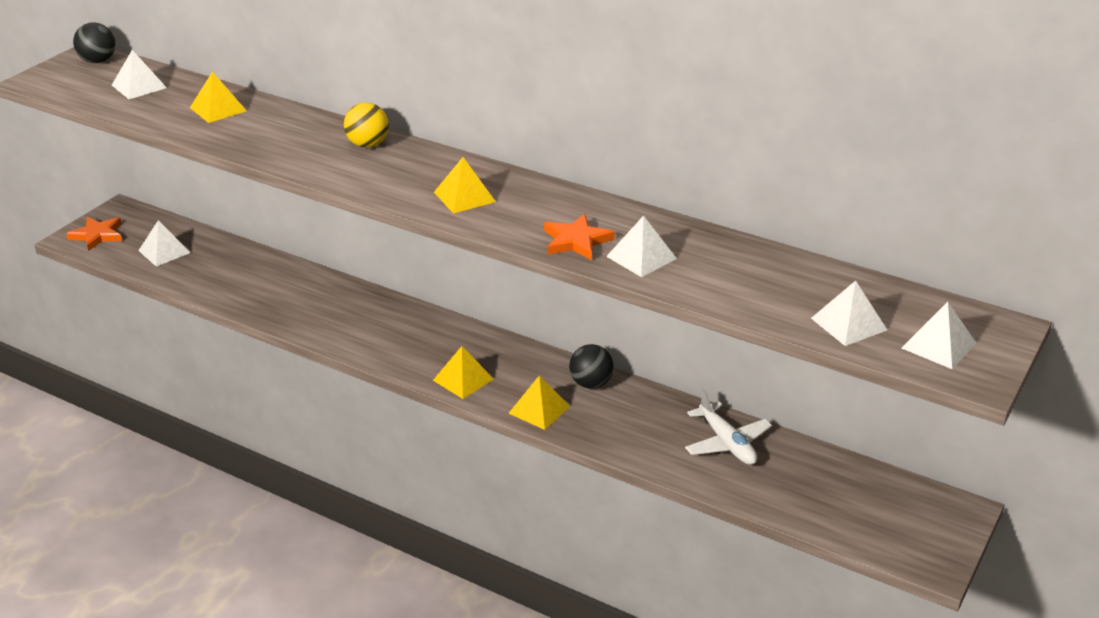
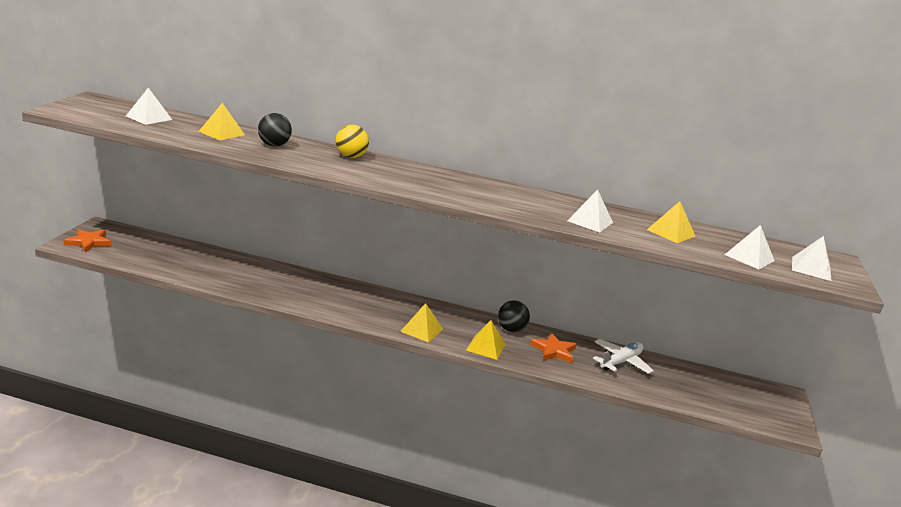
camera: 20 degrees left, 10 degrees down
black ball [73,23,115,63] -> black ball moved to [258,113,292,146]
white pyramid [138,220,190,266] -> none
yellow pyramid [434,157,496,213] -> yellow pyramid moved to [647,201,695,243]
orange star [544,214,615,260] -> orange star moved to [530,333,577,363]
white plane [685,389,772,465] -> white plane turned 90 degrees counterclockwise [593,339,654,374]

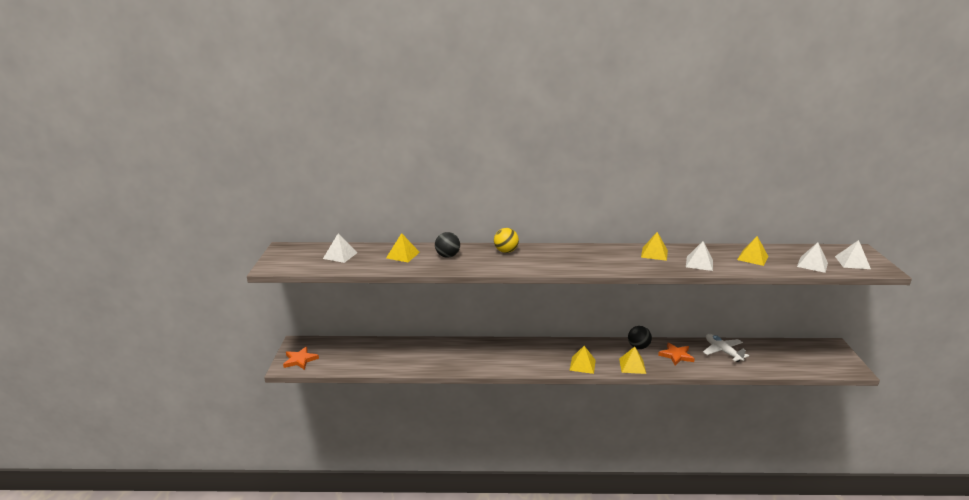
camera: 10 degrees left, 0 degrees up
white plane [593,339,654,374] -> white plane turned 60 degrees counterclockwise [703,334,749,362]
none -> yellow pyramid [641,232,668,261]

